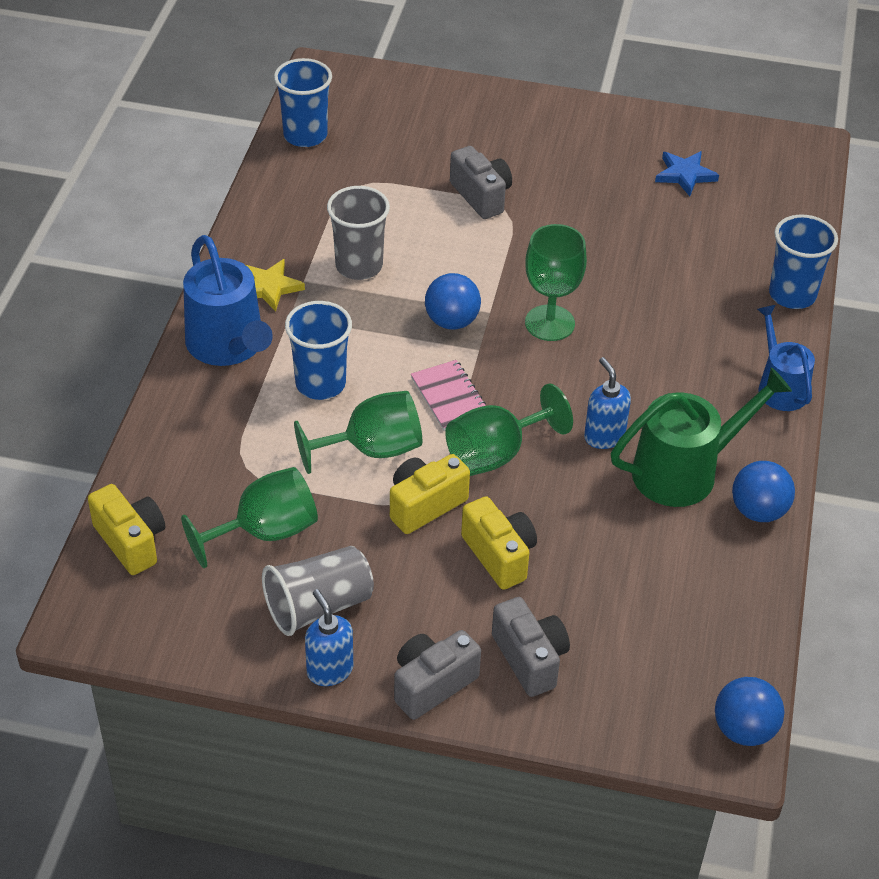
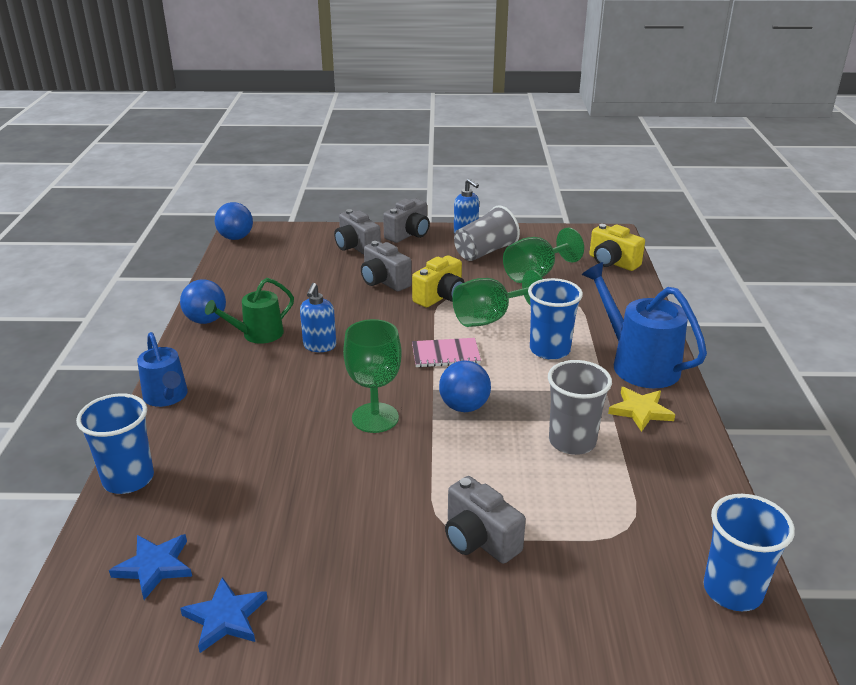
camera: 170 degrees right, 15 degrees down
pink notebook [411,360,486,431] -> pink notebook turned 60 degrees counterclockwise [412,338,481,367]
green goblet [445,384,573,476] -> none
yellow camera [461,496,537,590] -> grey camera [361,241,412,291]
blue soap dispenser [584,357,631,449] -> blue soap dispenser turned 45 degrees clockwise [300,283,336,352]
green watering can [611,367,792,507] -> green watering can [205,278,294,344], size x0.63
none -> blue star [109,534,192,600]

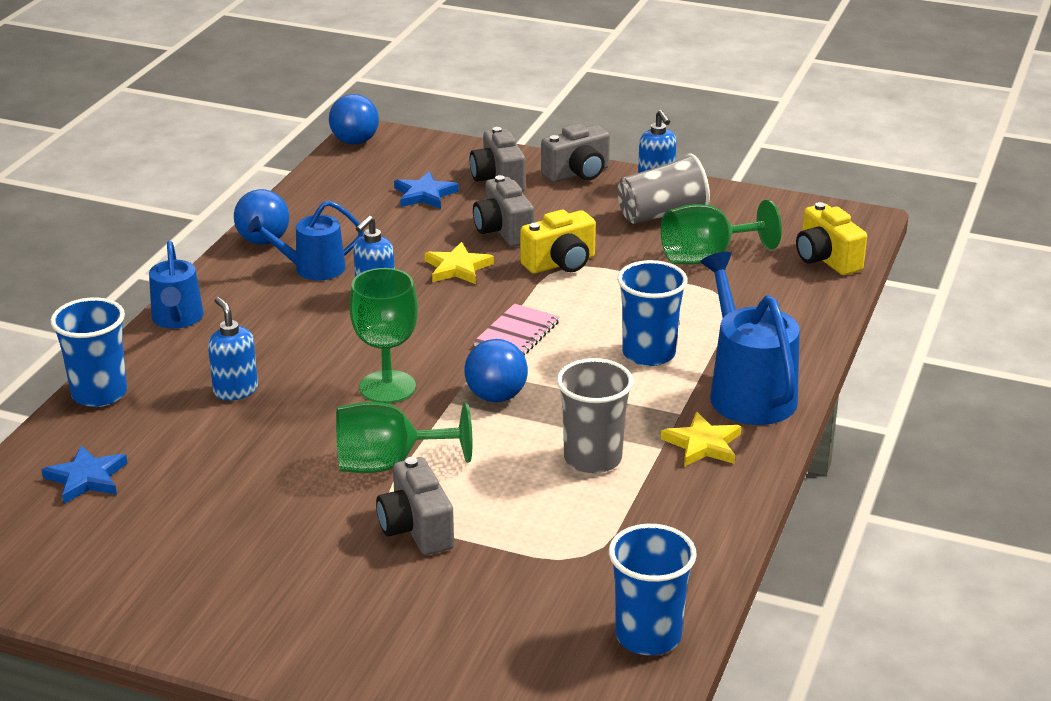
camera: 20 degrees right, 0 degrees up
blue star [180,577,268,653] -> blue star moved to [394,171,459,209]
green watering can [205,278,294,344] -> blue watering can [247,200,364,280]
pink notebook [412,338,481,367] -> pink notebook turned 75 degrees counterclockwise [473,303,559,356]
green goblet [452,270,543,327] -> green goblet moved to [336,402,472,473]
none -> blue soap dispenser [208,297,258,401]
none -> yellow star [424,242,494,284]

